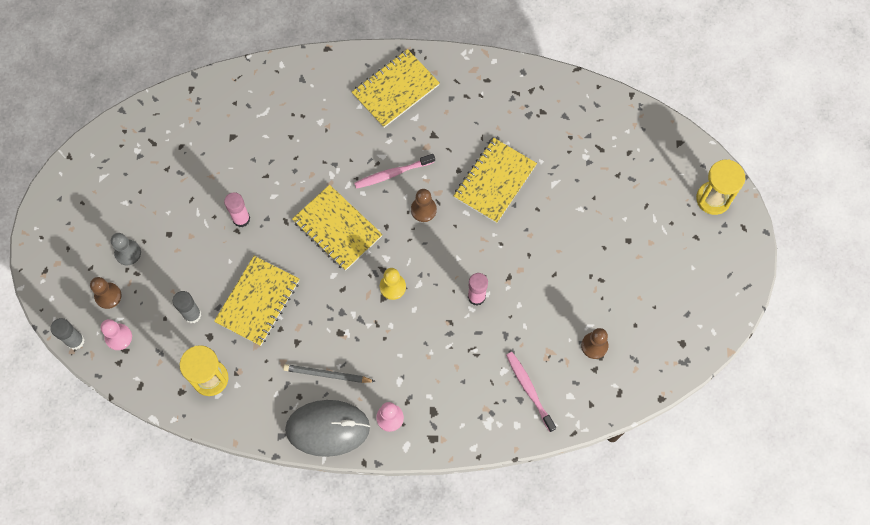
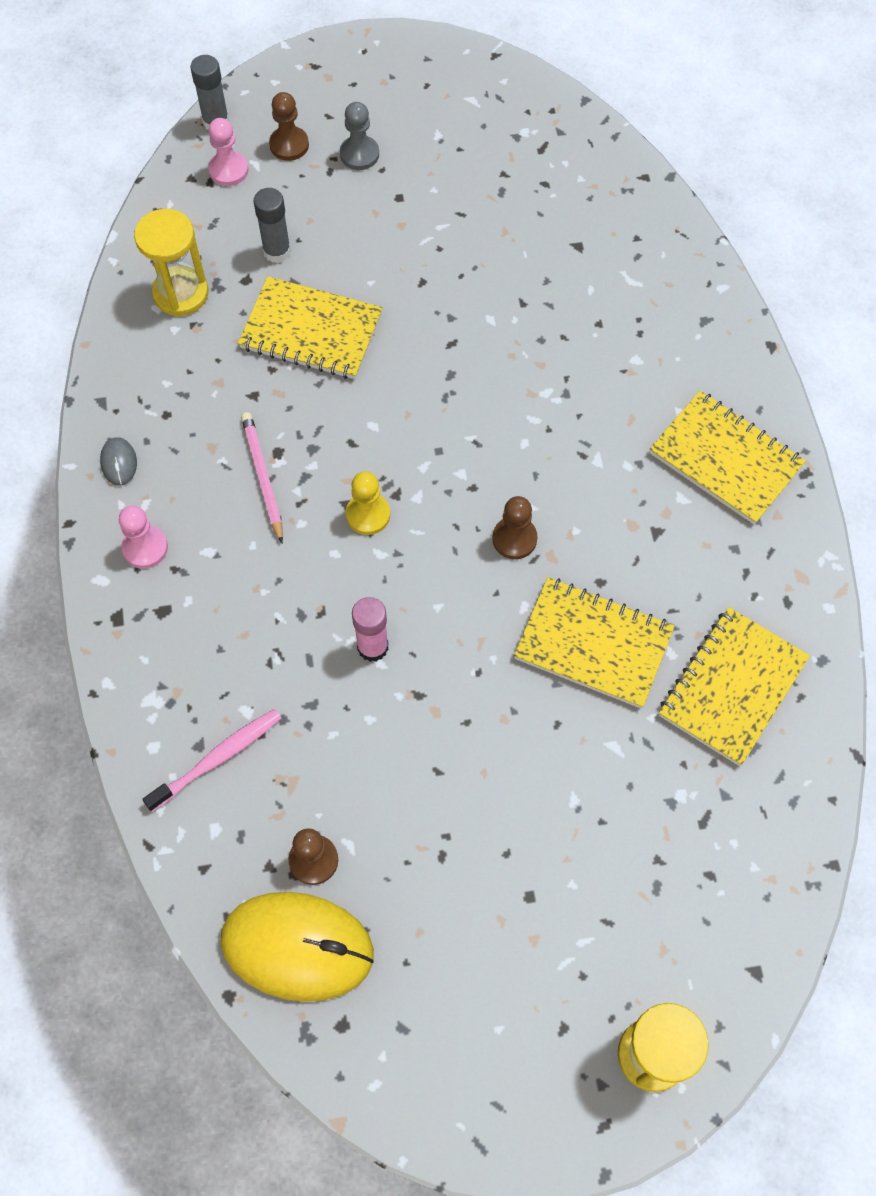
camera: 80 degrees right, 5 degrees down
pink glue stick [224,192,250,227] -> none
grey pencil [283,364,376,383] -> none
grey mouse [285,400,370,457] -> grey mouse [100,437,137,486], size x0.40
yellow notebook [292,185,383,271] -> yellow notebook moved to [659,607,810,766]
pink toothbrush [354,154,435,189] -> none
none -> yellow mouse [220,892,374,1002]
none -> pink pencil [241,412,283,543]

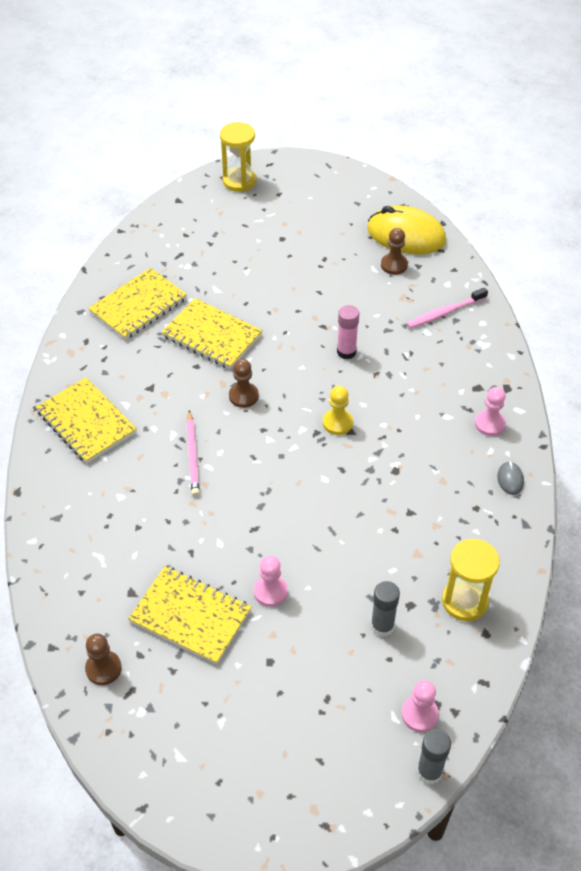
camera: 170 degrees left, 15 degrees down
yellow notebook [238,276,383,379] -> yellow notebook moved to [128,566,251,665]
pink pencil [241,412,283,543] -> pink pencil moved to [187,410,200,496]
brown pawn [269,92,309,161] -> brown pawn moved to [85,634,122,685]
grey pawn [340,102,379,170] -> none
none -> pink pawn [254,556,288,607]

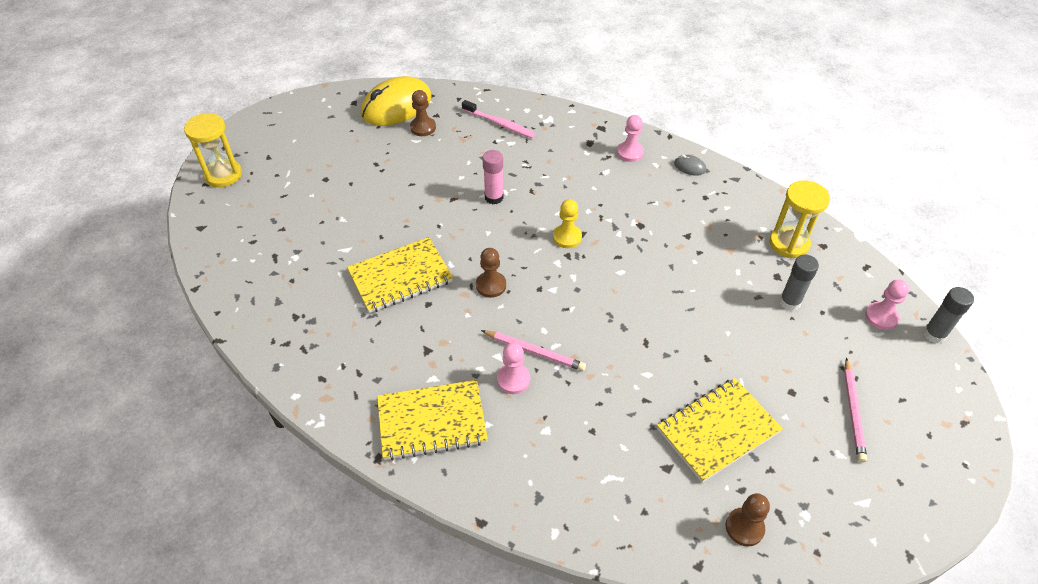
camera: 60 degrees left, 0 degrees up
yellow notebook [88,268,187,340] -> none
pink pawn [254,556,288,607] -> pink pawn moved to [497,343,530,394]
pink toothbrush [406,287,488,328] -> pink toothbrush turned 60 degrees counterclockwise [462,100,536,138]
none -> pink pencil [844,357,867,463]

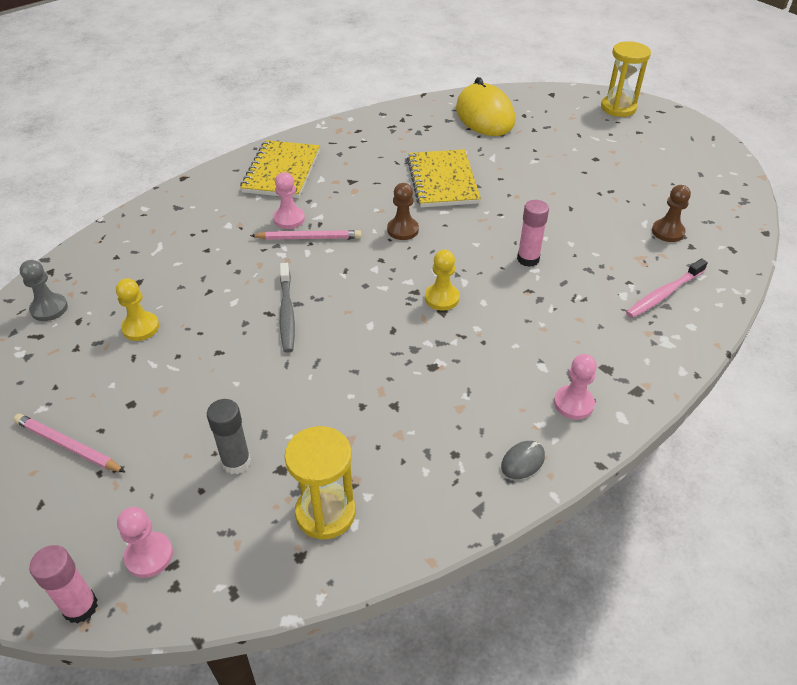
camera: 110 degrees right, 5 degrees down
yellow mouse [361,76,432,126] -> yellow mouse moved to [456,77,515,136]
pink pencil [481,330,586,371] -> pink pencil turned 135 degrees counterclockwise [250,230,361,240]
yellow notebook [657,378,783,483] -> yellow pawn [116,278,159,341]
brown pawn [726,493,770,546] -> grey pawn [20,260,68,321]
grey glue stick [923,287,974,344] -> pink glue stick [29,545,98,624]
none -> grey toothbrush [280,263,295,353]

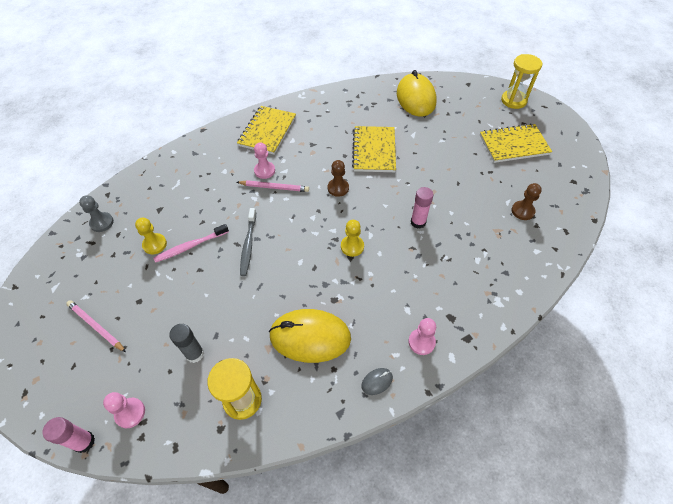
camera: 10 degrees right, 10 degrees up
pink toothbrush [626,259,708,318] -> pink toothbrush moved to [153,224,229,263]
none -> yellow mouse [269,309,351,363]
none -> yellow notebook [480,124,552,163]

